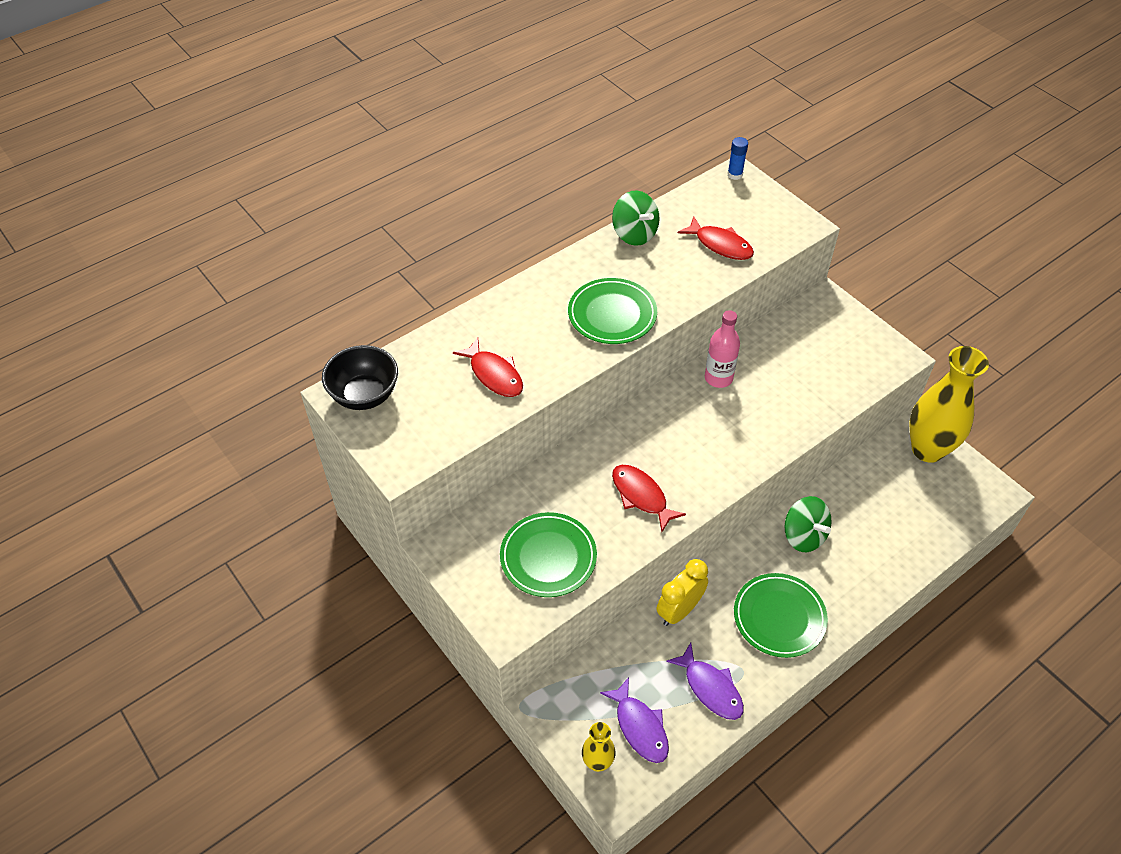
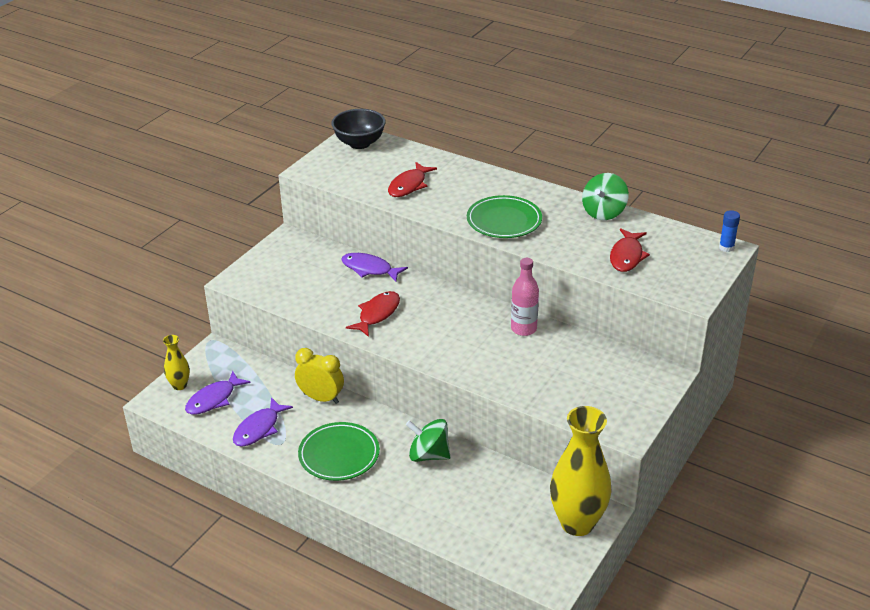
camera: 70 degrees right, 15 degrees down
green plate [500,512,597,597] -> none
green spinning top [785,496,832,552] -> green spinning top turned 75 degrees clockwise [406,419,450,462]
none -> purple fish [341,253,408,282]

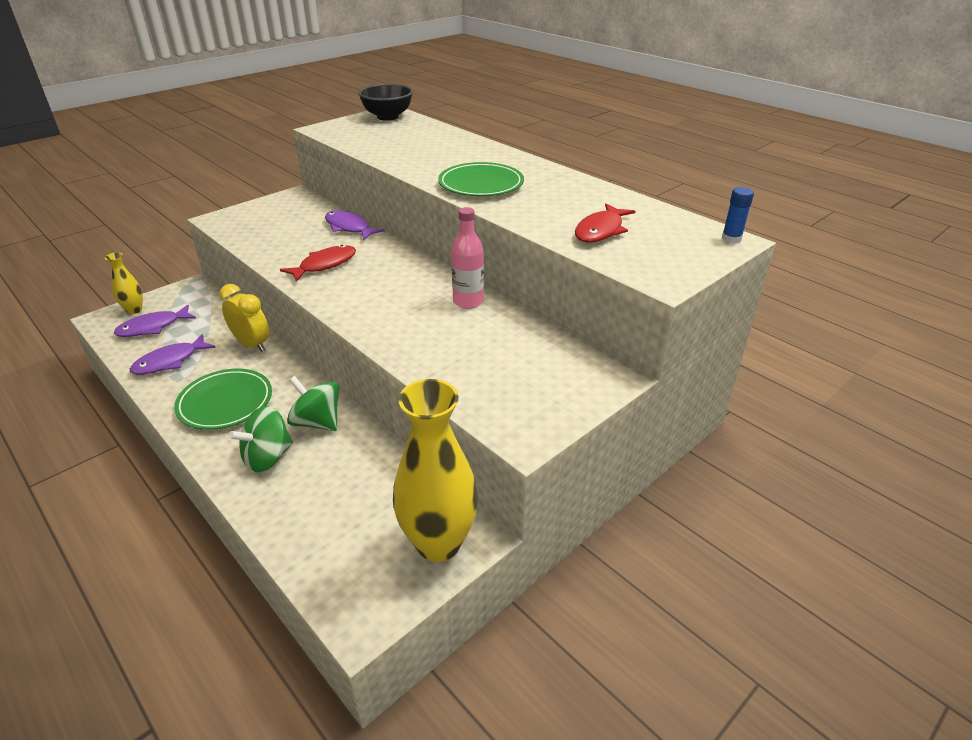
camera: 15 degrees right, 0 degrees up
red fish [388,162,437,197] -> none
green spinning top [582,173,629,220] -> green spinning top moved to [229,406,293,472]

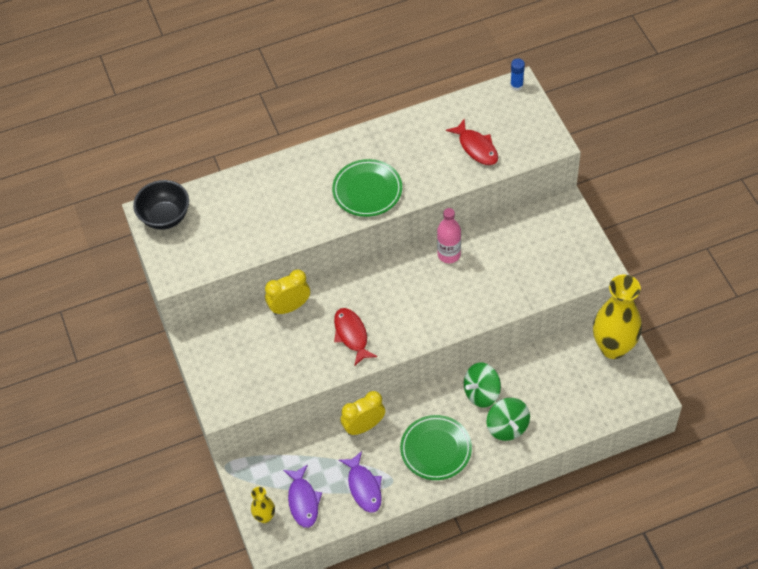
camera: 65 degrees left, 20 degrees up
purple fish [325,210,385,240] -> yellow clock [265,269,310,315]

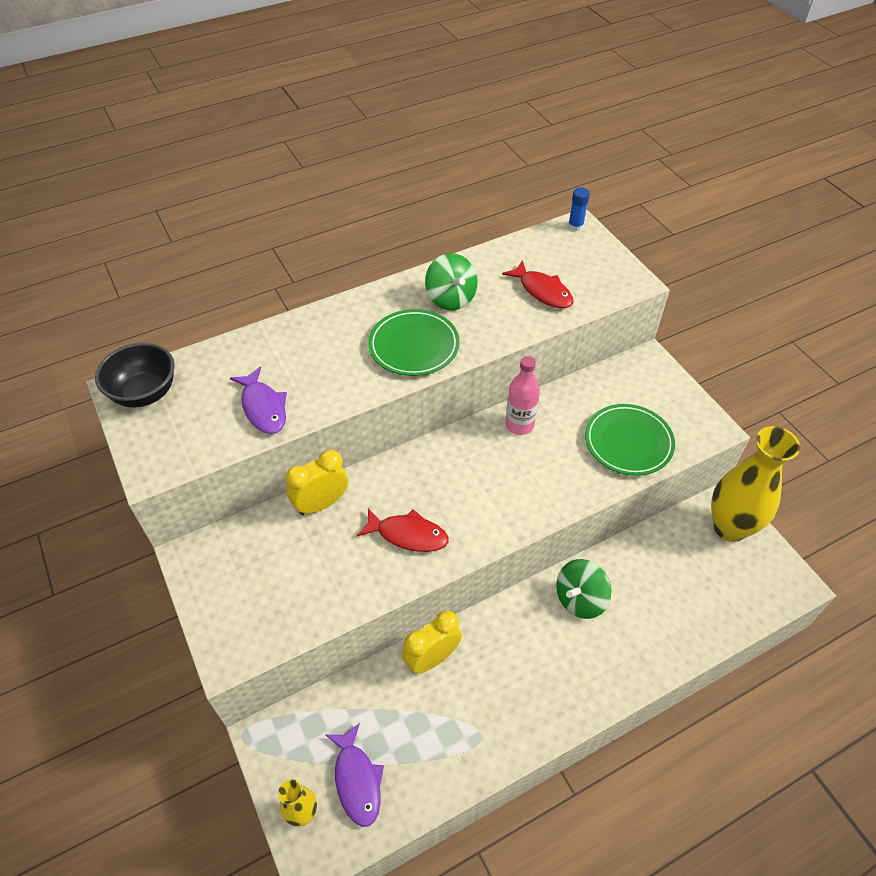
camera: 10 degrees left, 5 degrees down
red fish [334,308,378,366] -> red fish turned 135 degrees clockwise [357,508,449,552]
purple fish [339,451,382,513] -> purple fish moved to [230,367,287,434]
green plate [400,415,472,480] -> green plate moved to [585,404,675,476]
green spinning top [487,398,530,441] -> green spinning top moved to [425,253,478,311]

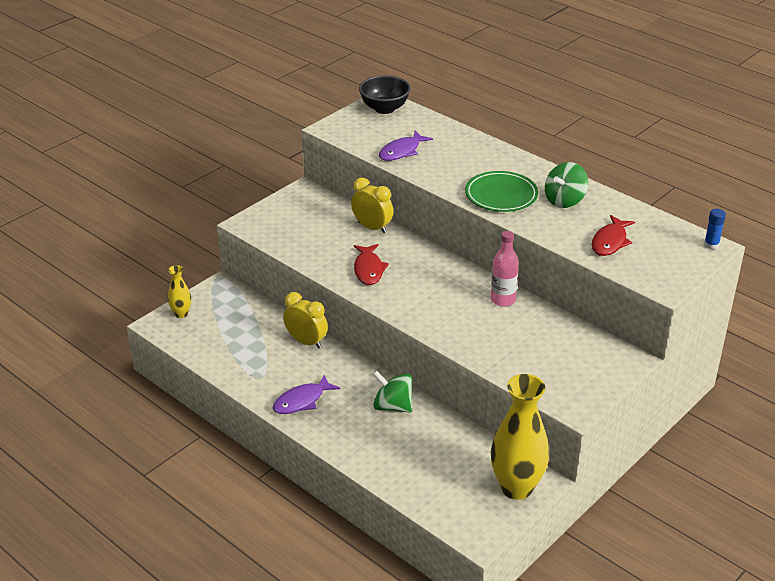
camera: 70 degrees right, 15 degrees down
purple fish [326,723,384,827] -> purple fish moved to [273,375,340,414]
green plate [585,404,675,476] -> none

